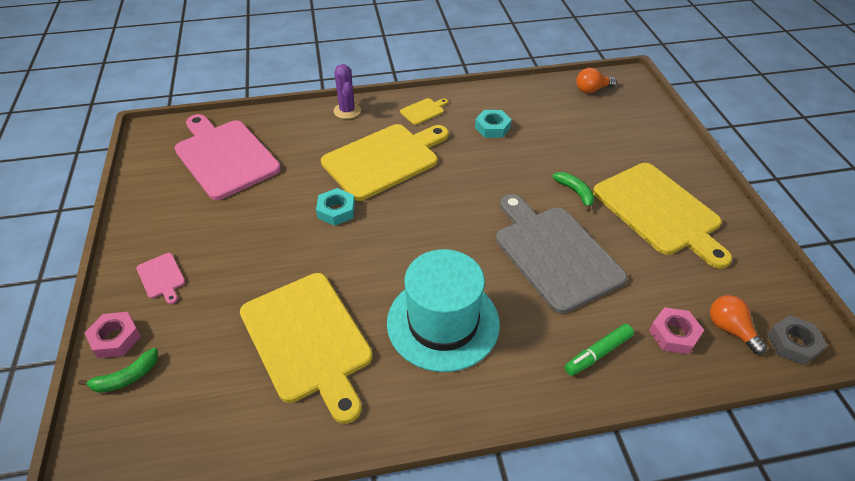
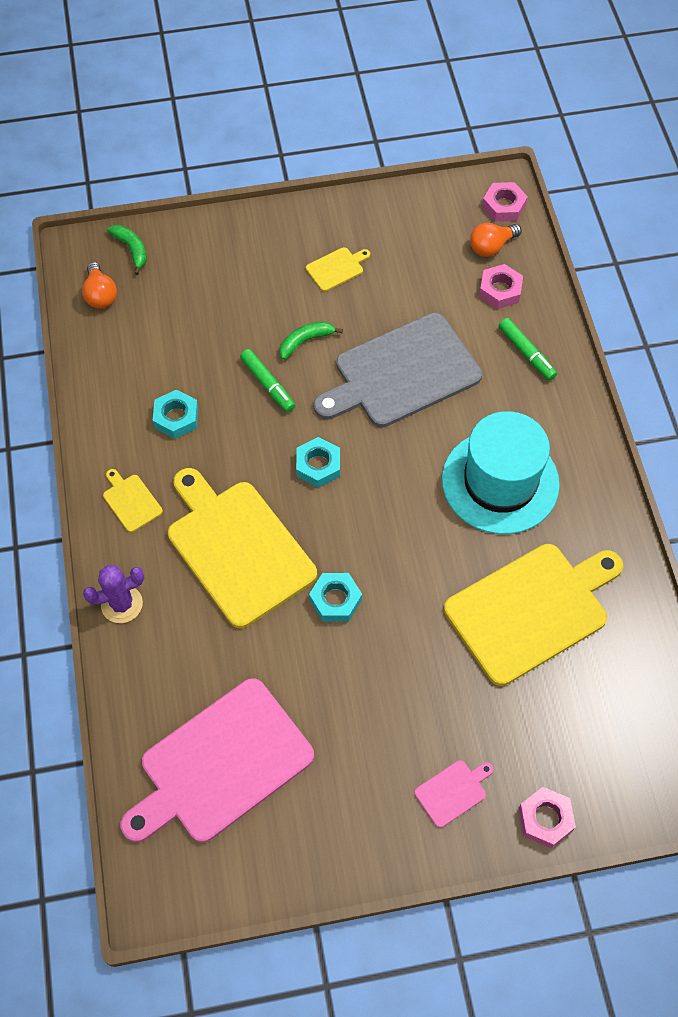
camera: 90 degrees left, 15 degrees up
green banana [78,348,158,393] -> green banana moved to [107,225,147,275]
yellow cutting board [593,163,732,268] -> yellow cutting board [306,247,370,291], size x0.41
grey nut [767,315,827,366] -> pink nut [482,182,528,222]
none -> green marker [240,349,295,412]
none -> turquoise nut [296,437,340,488]

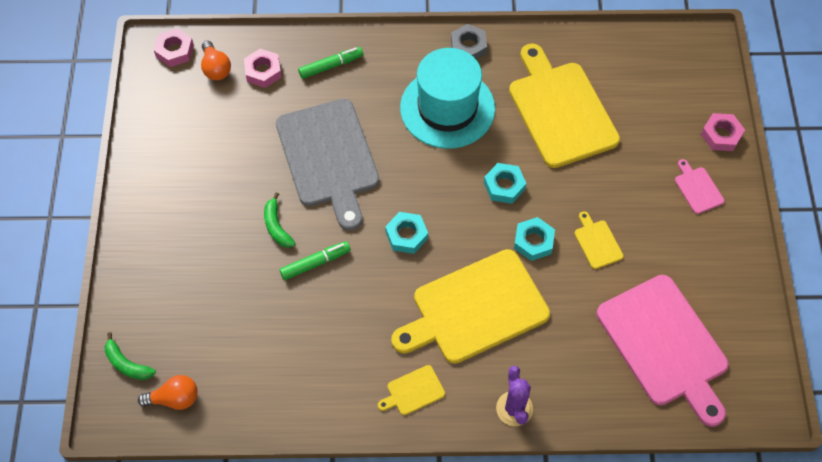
camera: 80 degrees left, 0 degrees up
green banana [107,225,147,275] -> green banana turned 120 degrees counterclockwise [105,332,156,380]
turquoise nut [153,389,198,439] -> turquoise nut moved to [484,163,527,204]
yellow cutting board [306,247,370,291] -> yellow cutting board moved to [574,211,624,269]
none -> grey nut [451,24,487,59]

